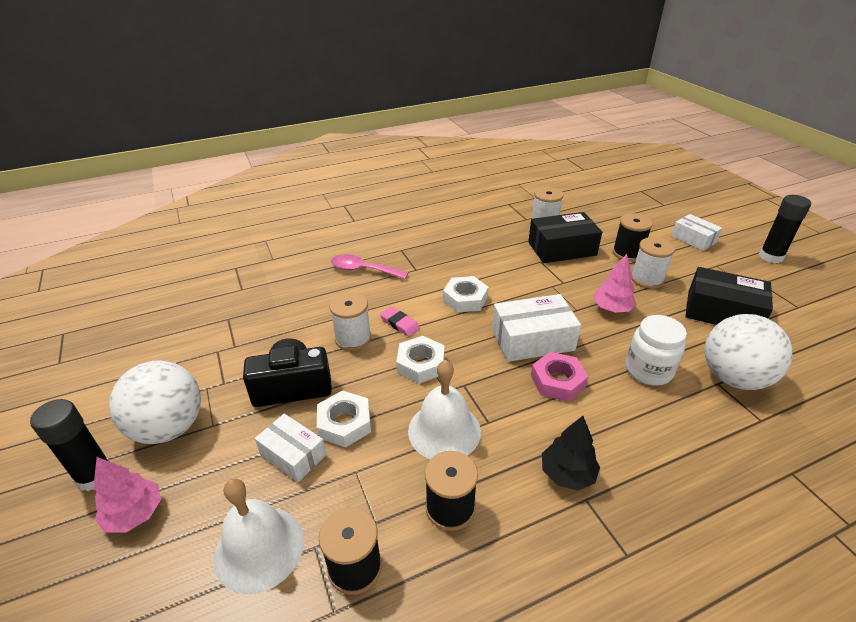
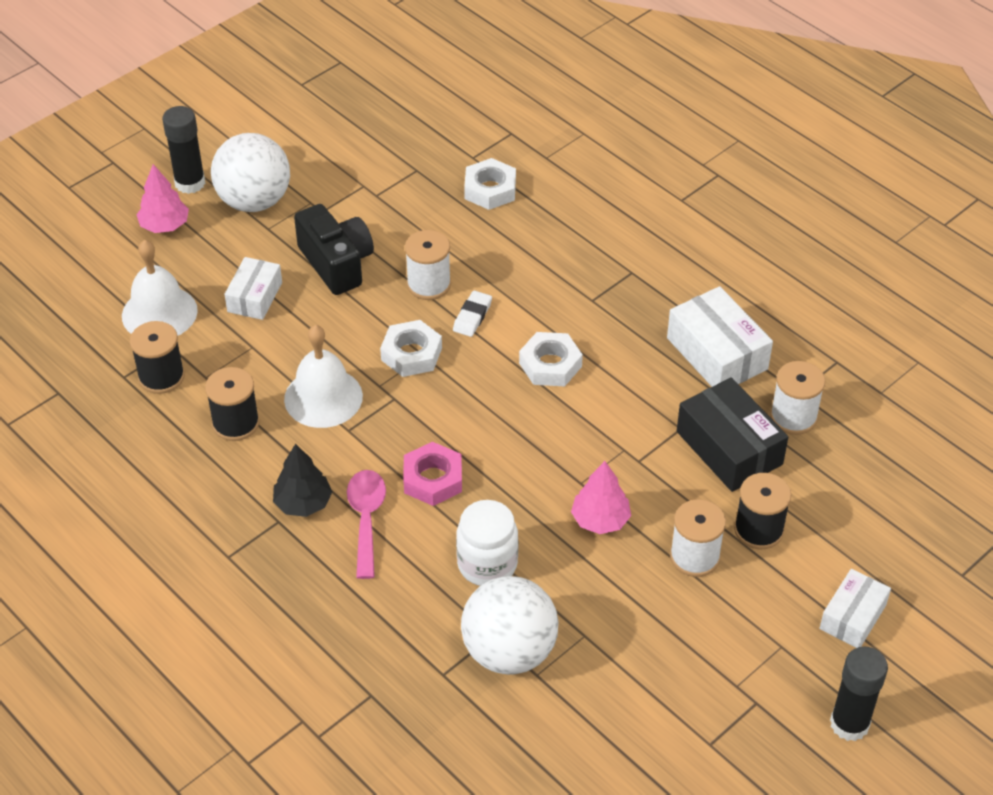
camera: 70 degrees right, 10 degrees up
white nut [317,390,371,448] -> white nut moved to [464,158,516,210]
pink spoon [331,254,409,279] -> pink spoon moved to [347,470,386,579]
pink eraser [380,307,420,337] -> white eraser [453,290,492,337]
white box [492,294,581,362] -> white box moved to [667,286,773,387]
black box [685,267,773,325] -> none

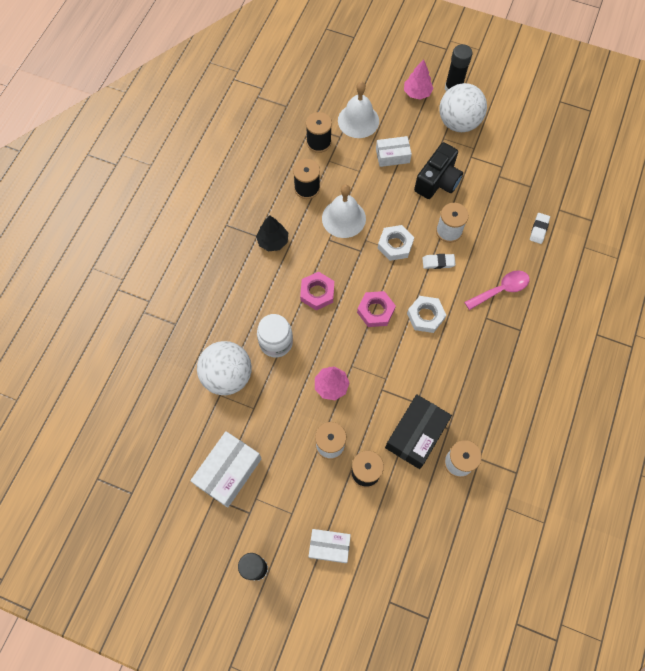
camera: 65 degrees right, 20 degrees up
pink spoon [347,470,386,579] -> pink spoon moved to [464,271,530,310]
white nut [464,158,516,210] -> white eraser [530,213,550,244]
white box [667,286,773,387] -> white box moved to [190,431,262,508]
none -> pink nut [357,291,396,327]

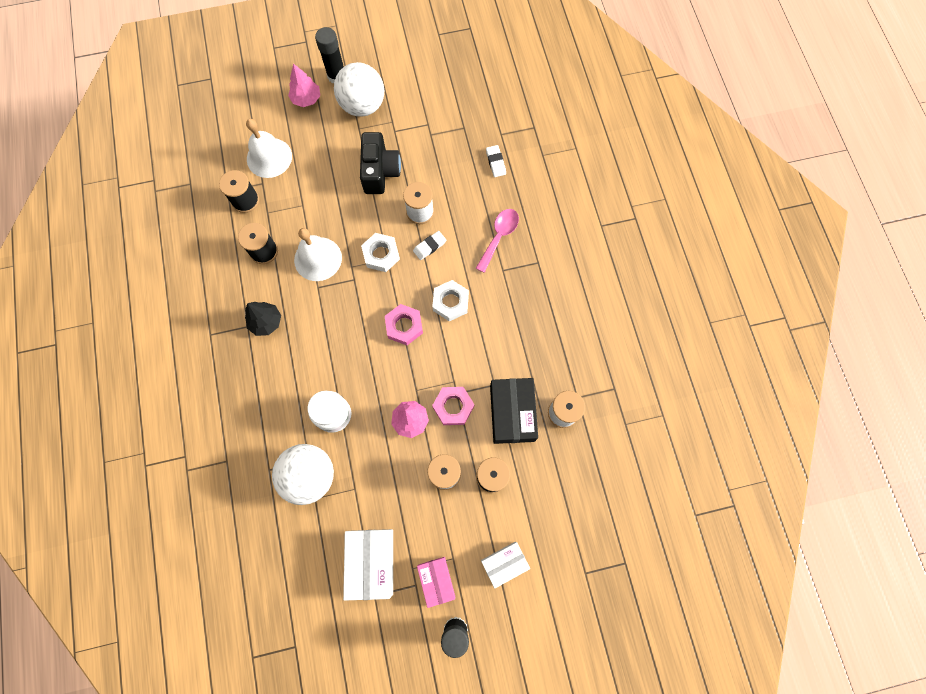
camera: 35 degrees left, 5 degrees up
pink nut [300,272,334,310] -> pink nut moved to [432,387,475,425]
white box [376,136,412,167] -> none
none -> pink box [417,557,455,608]

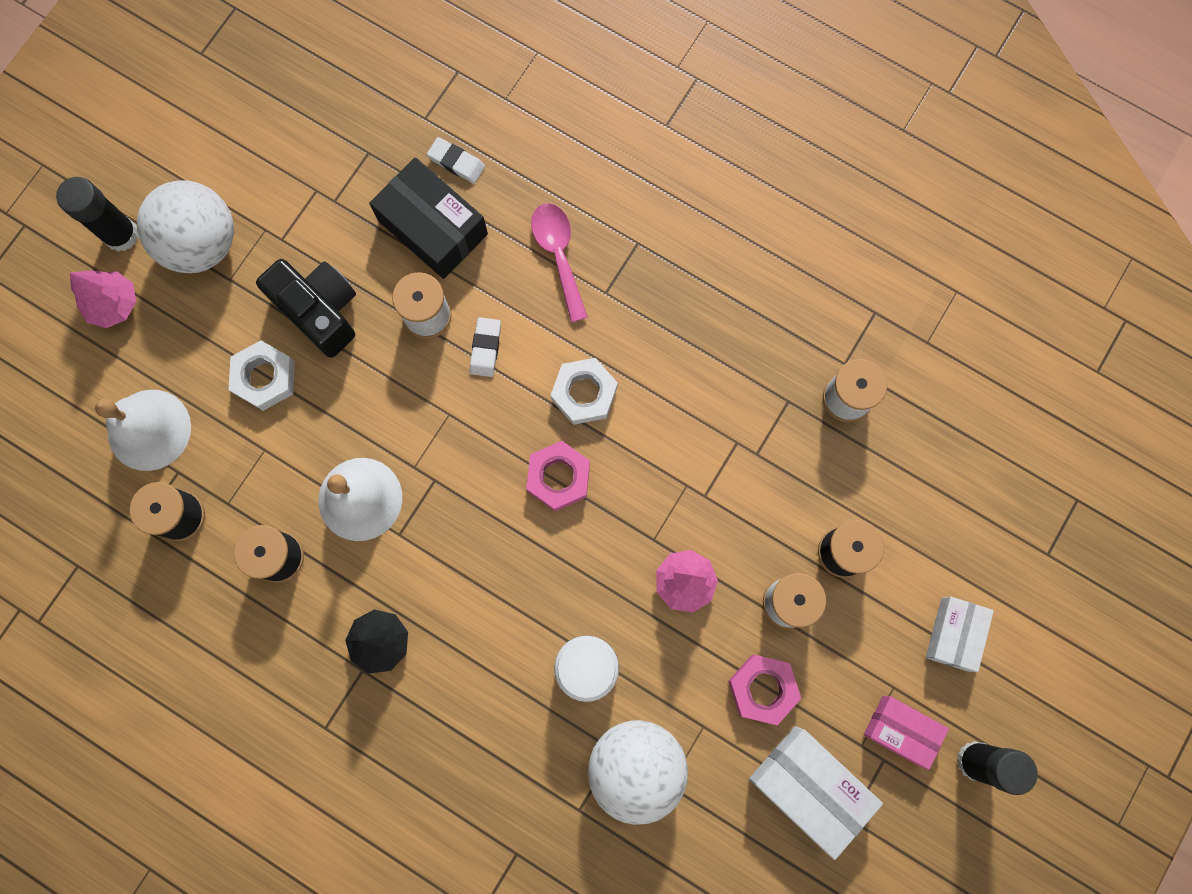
camera: 45 degrees left, 5 degrees up
white nut [361,233,400,272] -> white nut moved to [228,340,295,411]
pink nut [432,387,475,425] -> pink nut moved to [729,655,801,725]
black box [490,378,538,444] -> black box moved to [369,157,488,279]

